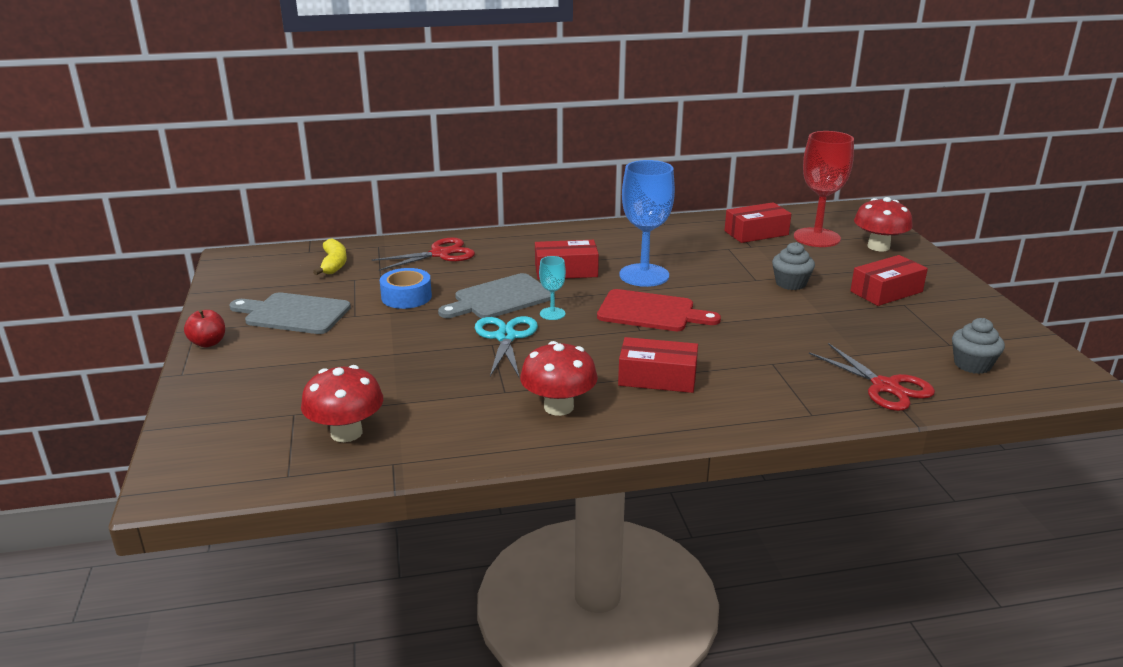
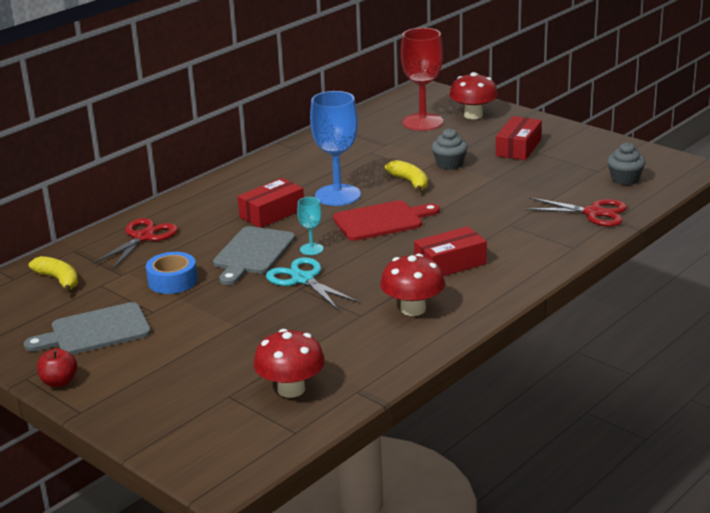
camera: 35 degrees left, 0 degrees up
red box [724,202,791,243] -> none
none -> yellow banana [385,160,428,193]

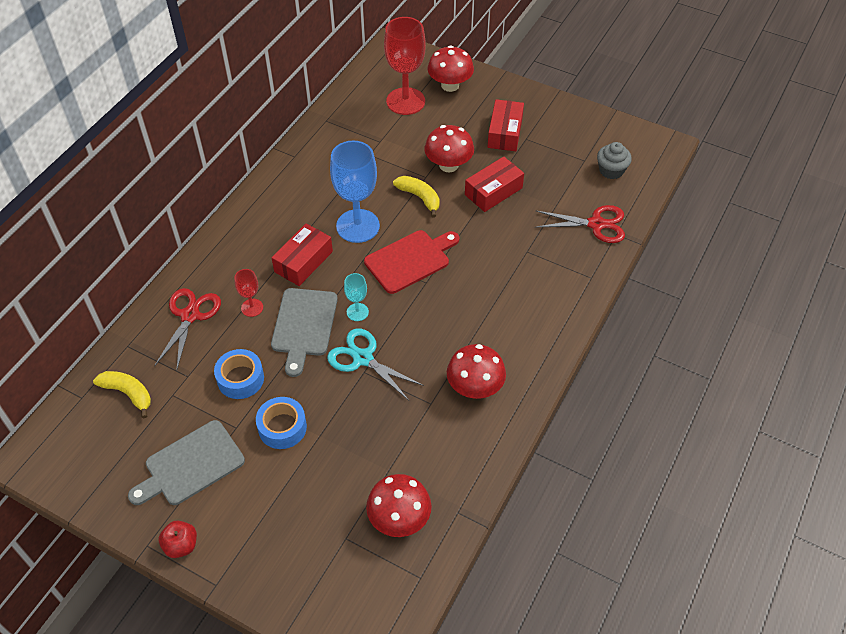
camera: 15 degrees left, 25 degrees up
red box [414,226,487,276] -> red box moved to [465,157,524,212]
grey cupcake [432,128,468,170] -> red mushroom [425,125,474,172]
none -> red goblet [234,269,263,317]
none -> blue tape [256,397,307,449]

